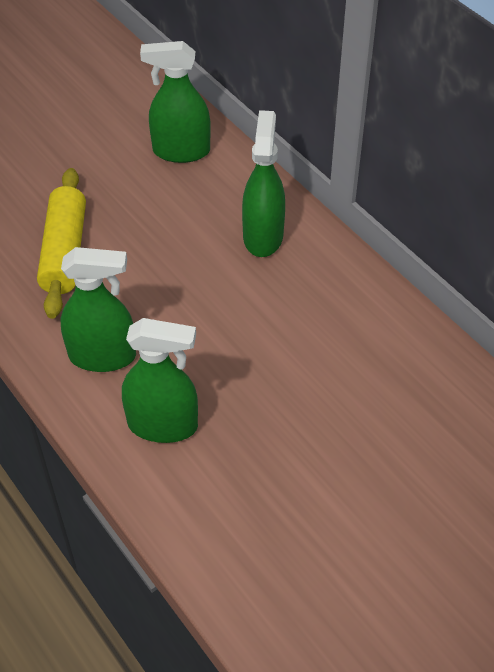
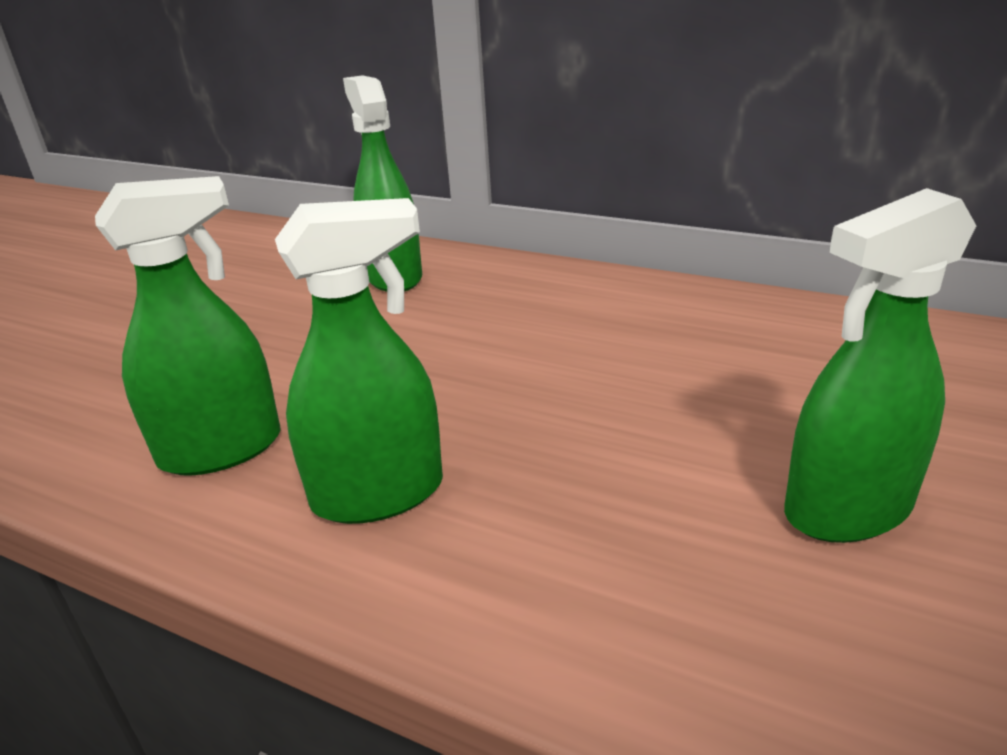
camera: 25 degrees left, 20 degrees down
yellow rolling pin [37,168,86,319] -> none
green spray bottle [140,41,211,163] -> green spray bottle moved to [784,188,976,543]

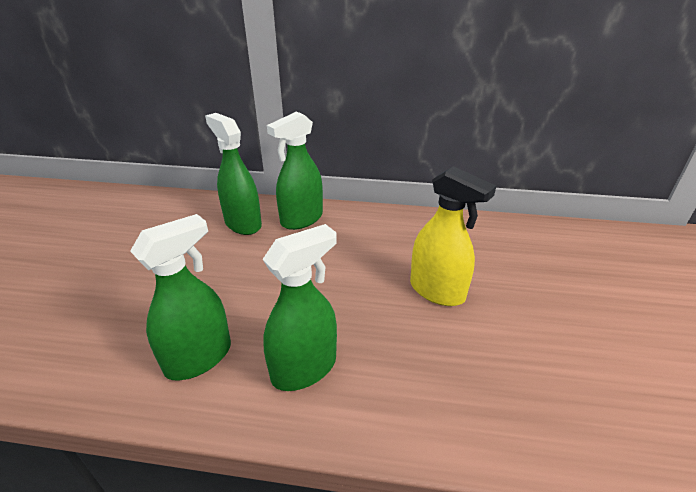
camera: 20 degrees left, 5 degrees up
green spray bottle [784,188,976,543] -> green spray bottle moved to [267,111,323,230]
none -> yellow spray bottle [410,166,496,306]

